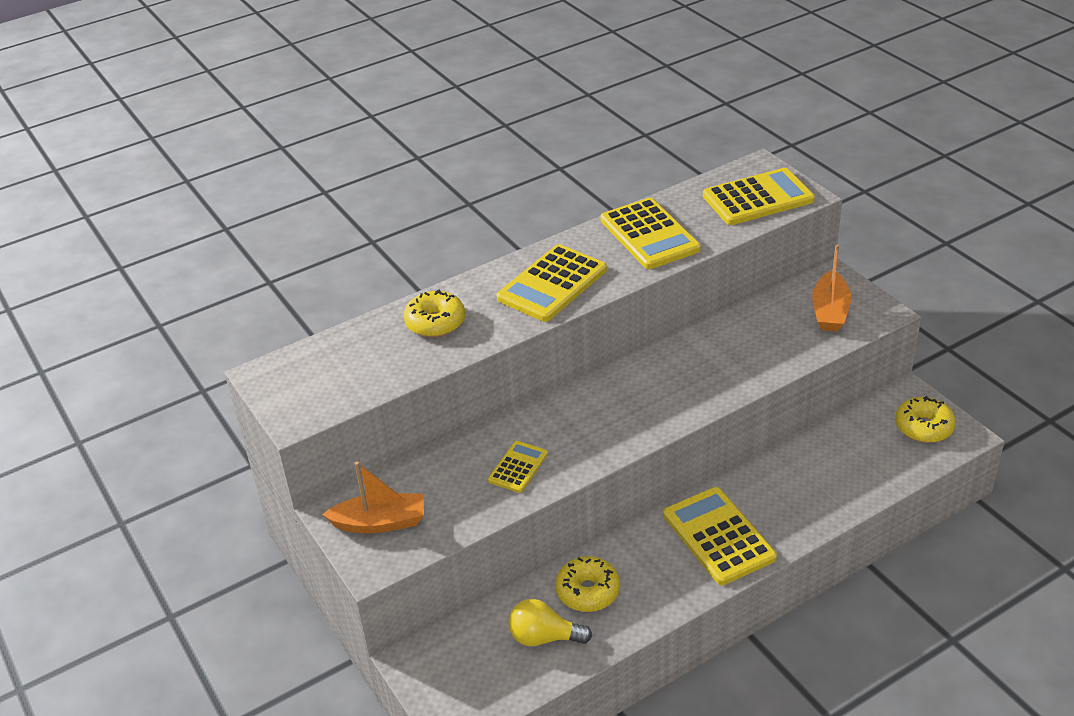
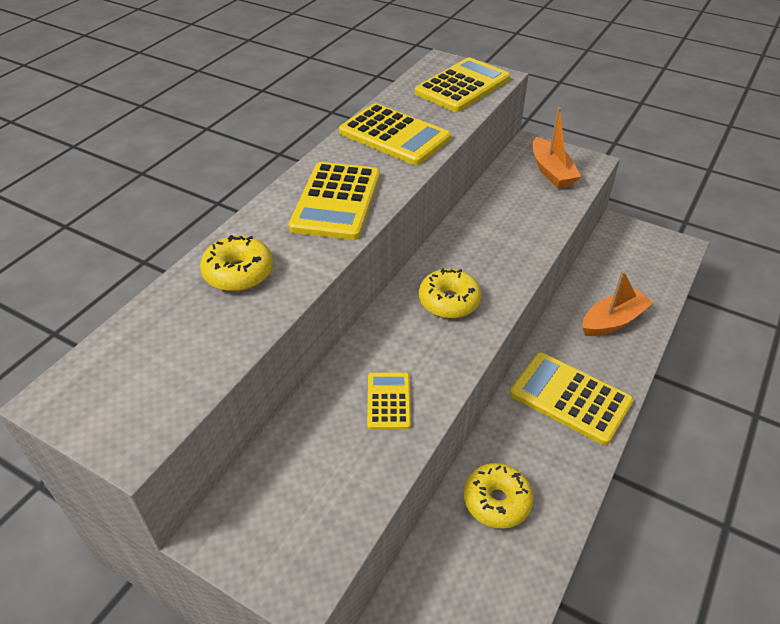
camera: 30 degrees left, 5 degrees up
orange boat [322,462,424,533] -> orange boat moved to [582,271,654,336]
yellow light bulb [508,599,592,646] -> none
yellow donut [895,396,956,443] -> yellow donut moved to [419,268,481,318]

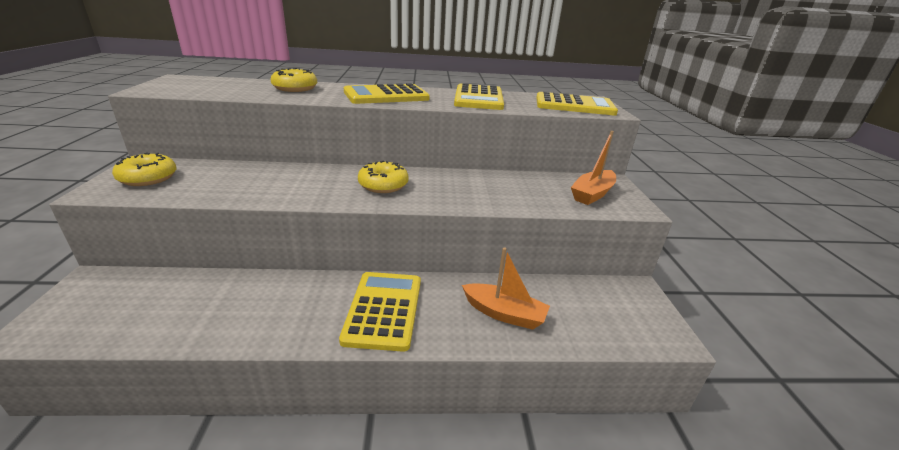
camera: 55 degrees right, 15 degrees down
yellow calculator [367,372,411,430] -> none
yellow donut [464,463,534,529] -> yellow donut moved to [112,152,176,186]

